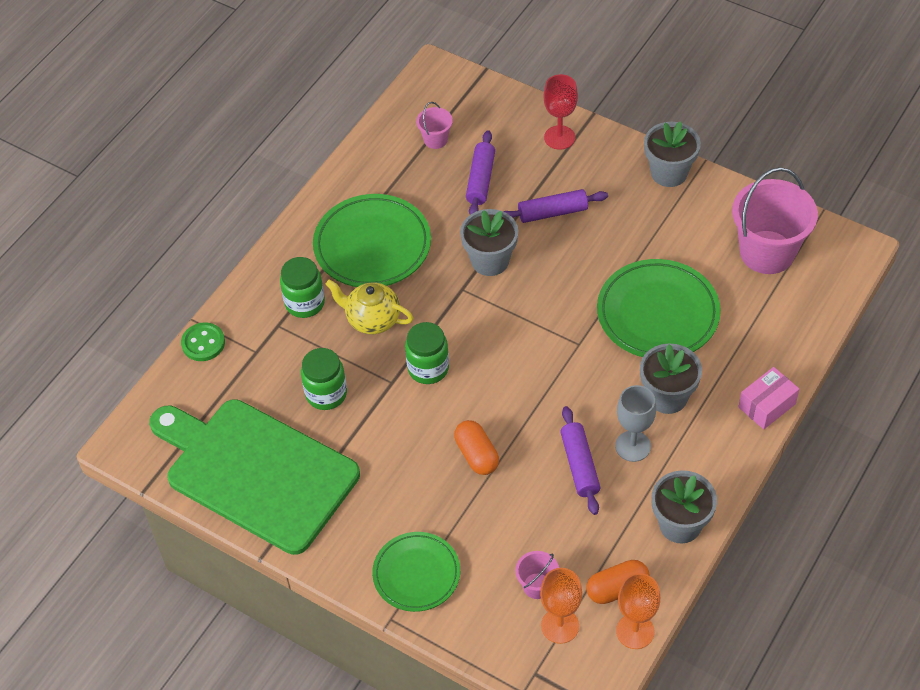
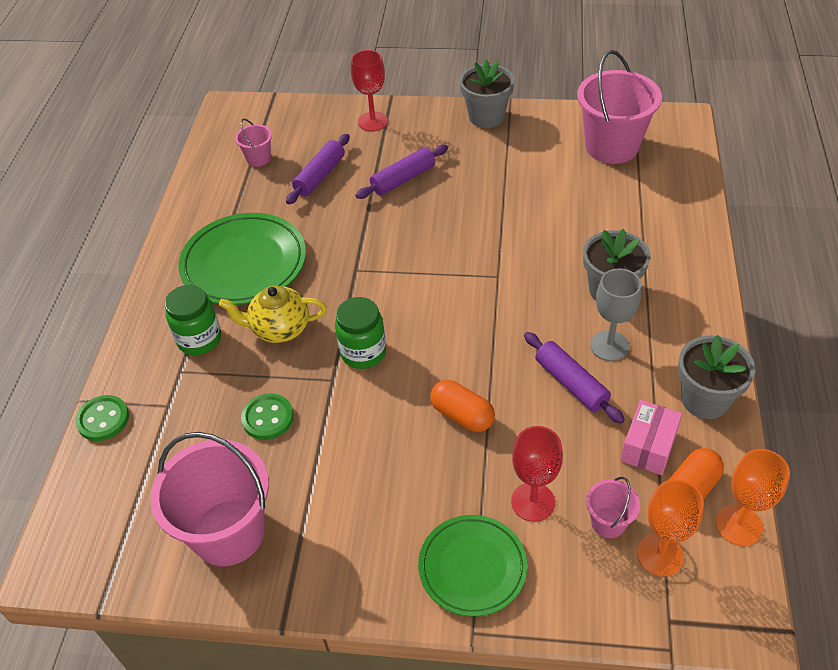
camera: 25 degrees left, 5 degrees down
green cutting board [149,399,360,555] -> pink bucket [150,432,269,566]
green jar [301,348,347,410] -> green button [241,393,294,440]
grey flower pot [460,209,518,276] -> none
purple rolling pin [466,130,495,215] -> purple rolling pin turned 45 degrees clockwise [286,134,350,204]
green plate [597,259,721,357] -> none
pink box [739,367,799,429] -> pink box moved to [620,400,682,475]
none -> red goblet [511,426,563,522]

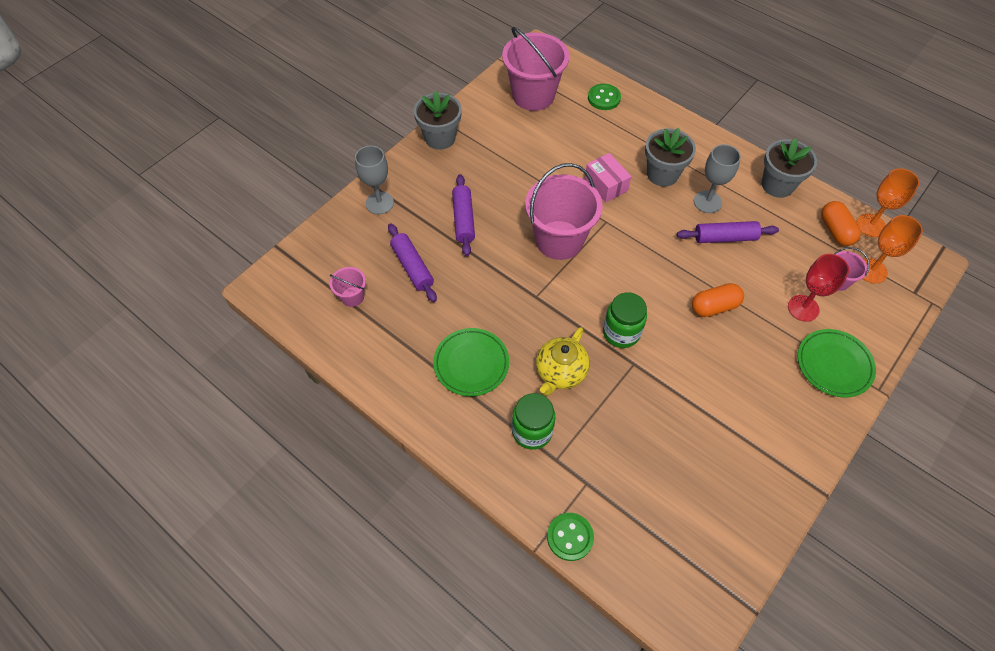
camera: 60 degrees left, 10 degrees up
pink bucket [150,432,269,566] -> pink bucket moved to [525,163,602,260]
green plate [178,213,306,305] -> green plate [433,328,509,396], size x0.65
green button [241,393,294,440] -> green button moved to [588,84,621,110]
red goblet [351,50,388,131] -> grey goblet [355,146,394,214]
pink box [620,400,682,475] -> pink box moved to [585,153,631,202]

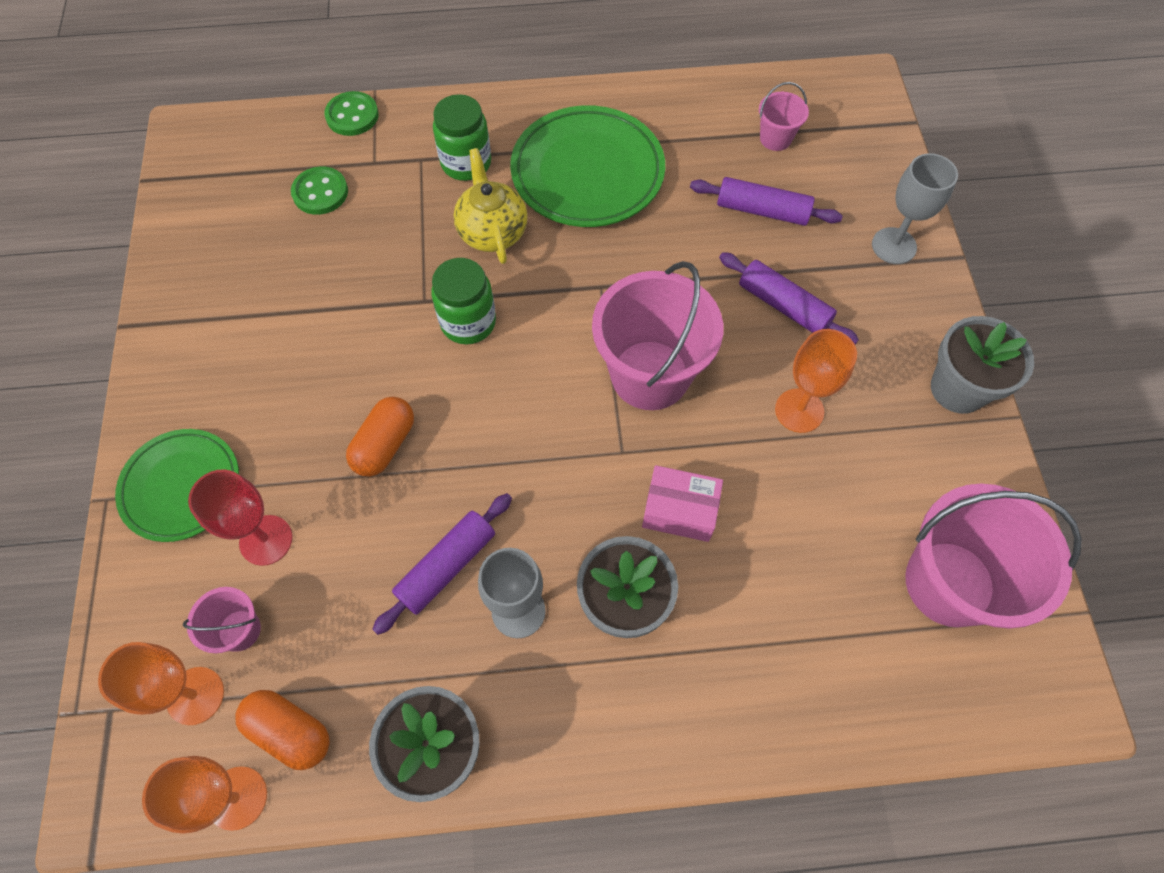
camera: 135 degrees right, 5 degrees up
green plate [433,328,509,396] -> green plate [510,105,665,227], size x1.53
green button [588,84,621,110] -> green button moved to [291,166,348,215]
none -> orange goblet [775,329,857,433]

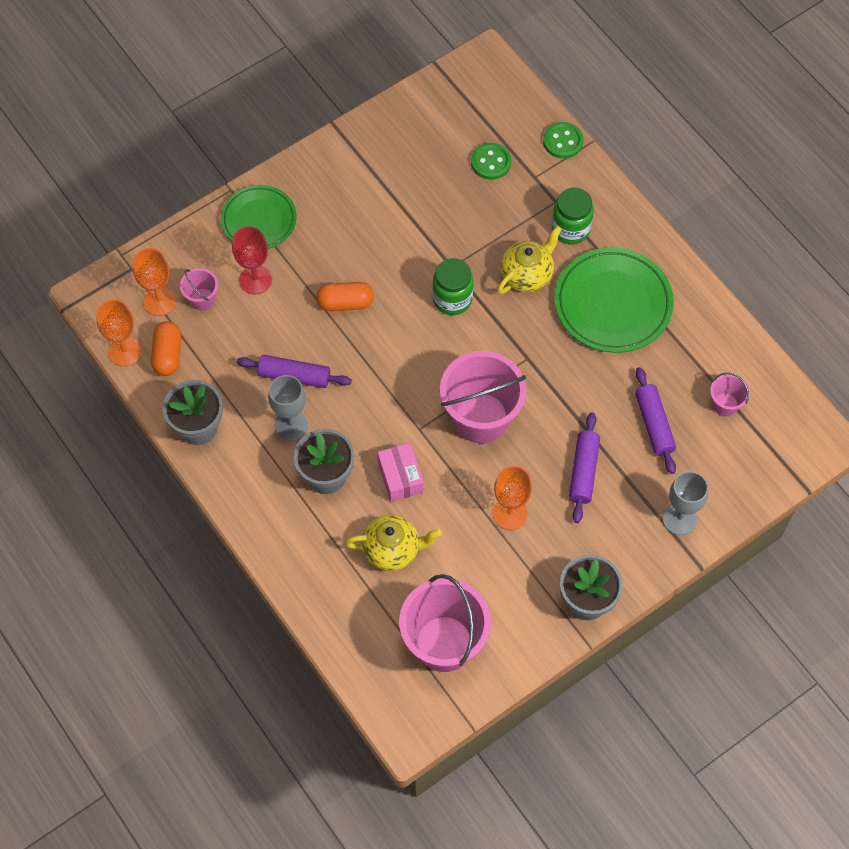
camera: 60 degrees right, 0 degrees up
none -> yellow teapot [345,515,442,571]

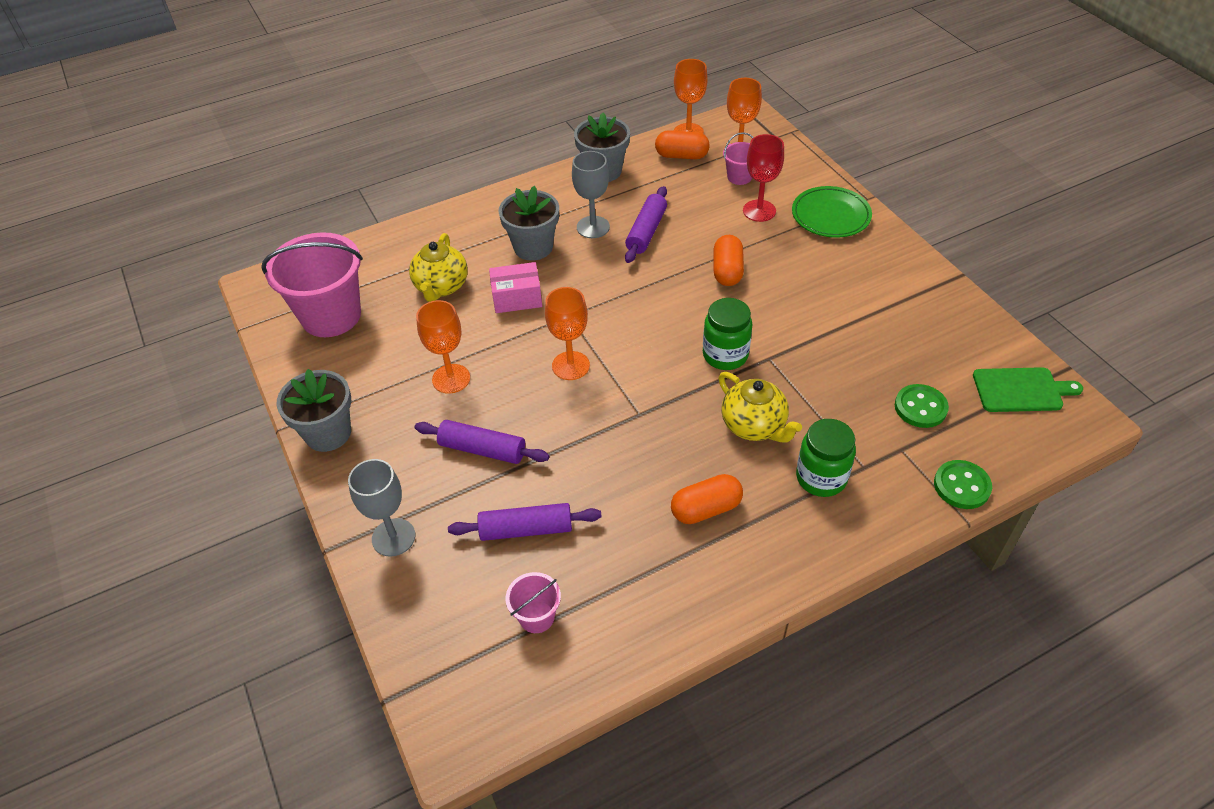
camera: 100 degrees right, 15 degrees down
pink bucket [440,351,526,444] -> orange goblet [545,287,590,380]
green plate [554,247,674,353] -> orange capsule [671,474,743,524]
none -> green cutting board [973,367,1083,412]

